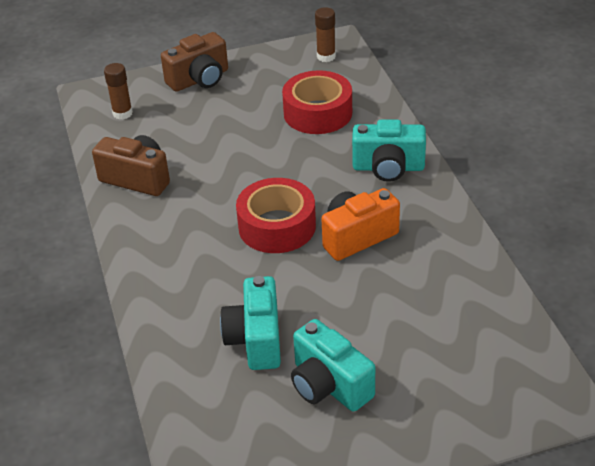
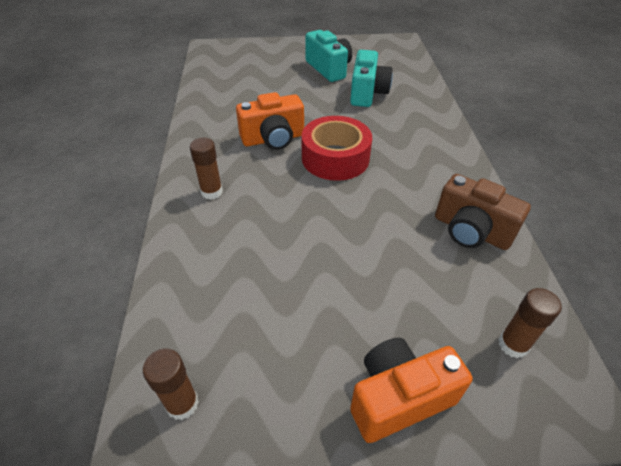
camera: 170 degrees left, 5 degrees up
brown camera [161,32,228,92] -> orange camera [350,338,473,443]
red tape [282,70,352,134] -> none
turquoise camera [352,120,426,182] -> brown glue stick [190,138,223,200]

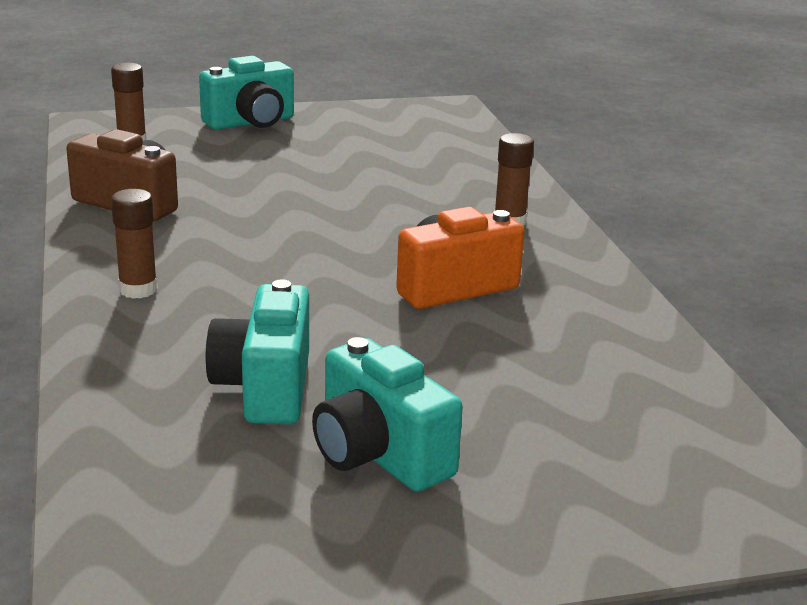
camera: 170 degrees right, 20 degrees down
brown glue stick [143,349,199,420] -> brown glue stick moved to [111,189,157,299]
red tape [302,116,372,181] -> none
orange camera [350,338,473,443] -> turquoise camera [199,56,294,130]

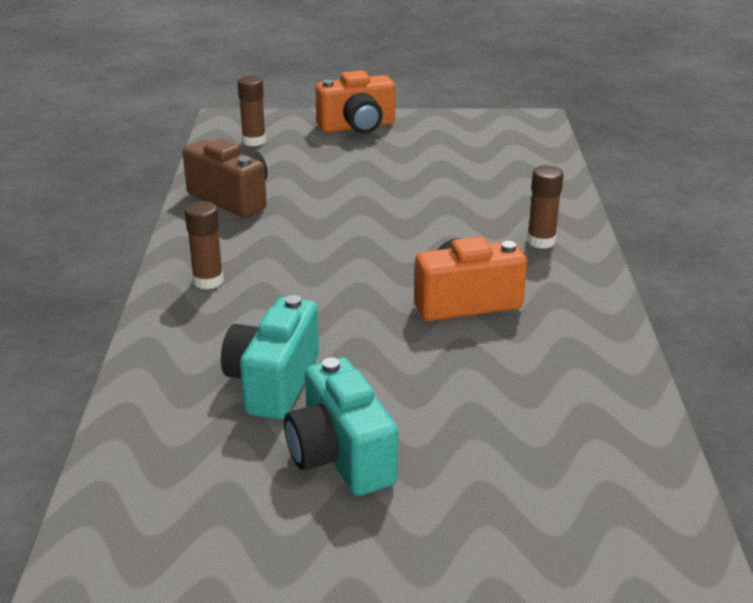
camera: 15 degrees right, 5 degrees up
turquoise camera [199,56,294,130] -> orange camera [315,70,395,134]

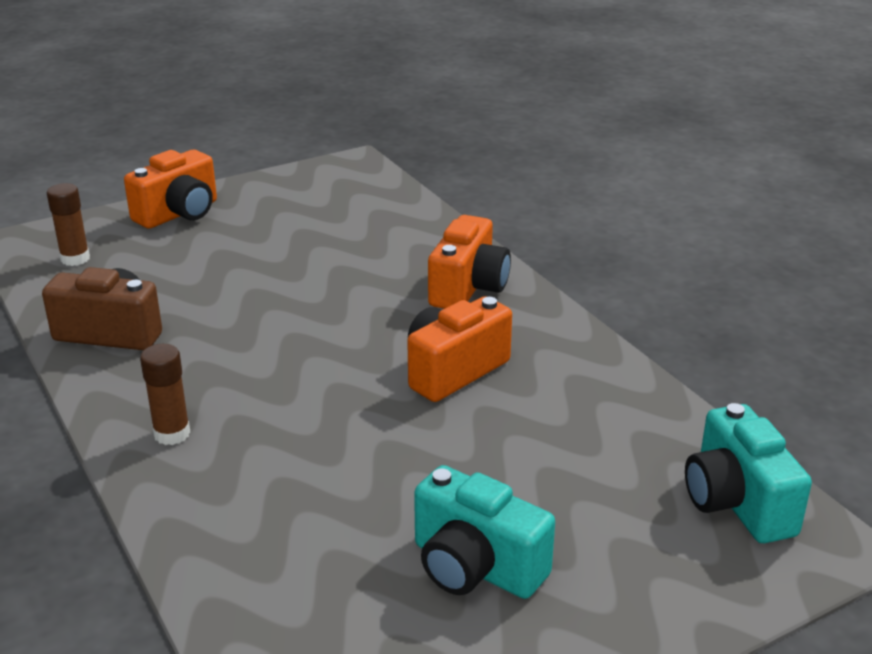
camera: 30 degrees left, 0 degrees up
turquoise camera [221,295,319,420] -> turquoise camera moved to [685,403,812,543]
brown glue stick [527,165,564,249] -> orange camera [428,215,511,309]

